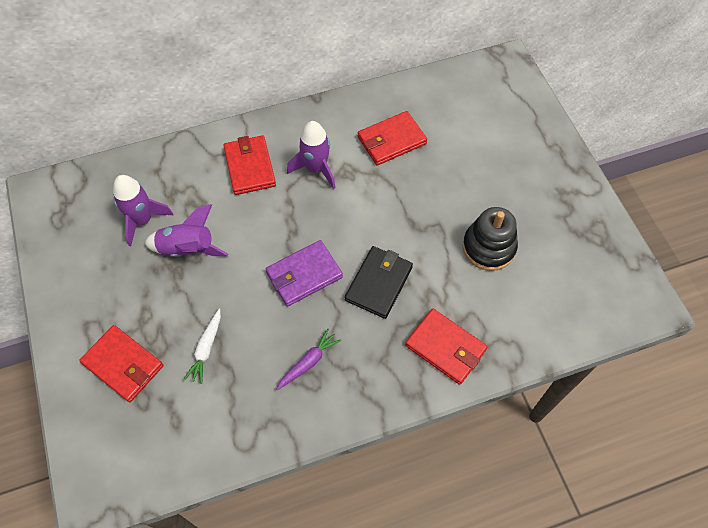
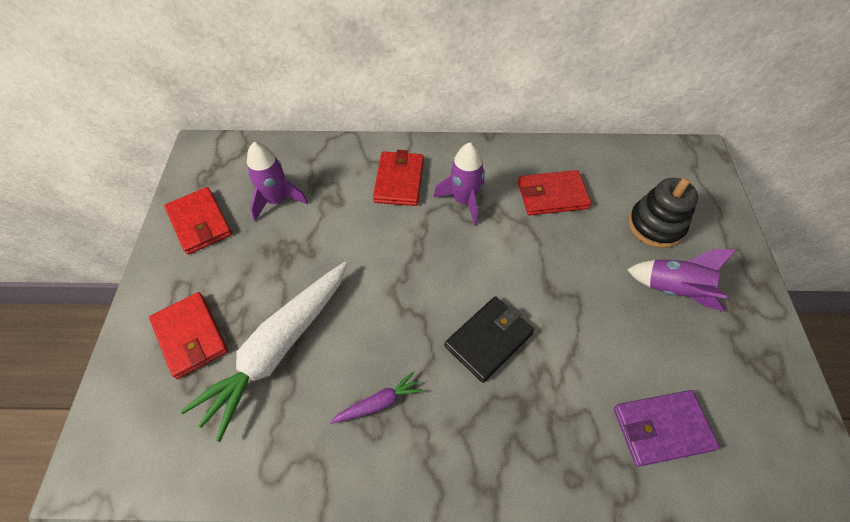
camera: 20 degrees right, 5 degrees down
purple rocket [144,204,228,257] -> purple rocket moved to [627,249,737,312]
white carrot [184,308,221,384] -> white carrot [181,262,347,442], size x2.31
purple wallet [266,240,343,307] -> purple wallet moved to [614,390,720,467]
red wallet [405,309,487,385] -> red wallet moved to [164,187,232,255]
black stacking toy [463,207,518,271] -> black stacking toy moved to [628,178,698,248]

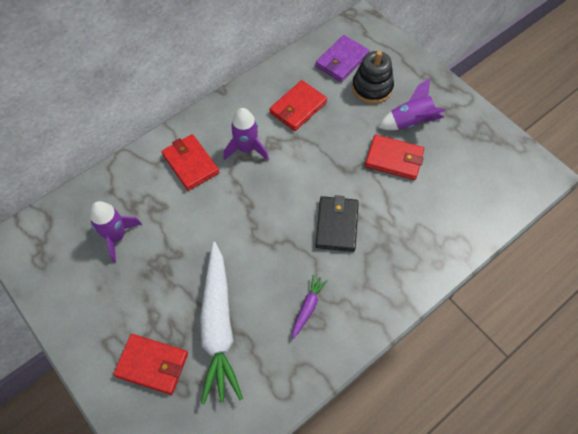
camera: 40 degrees left, 5 degrees up
red wallet [164,187,232,255] -> red wallet moved to [365,134,424,180]
purple wallet [614,390,720,467] -> purple wallet moved to [315,35,370,82]

